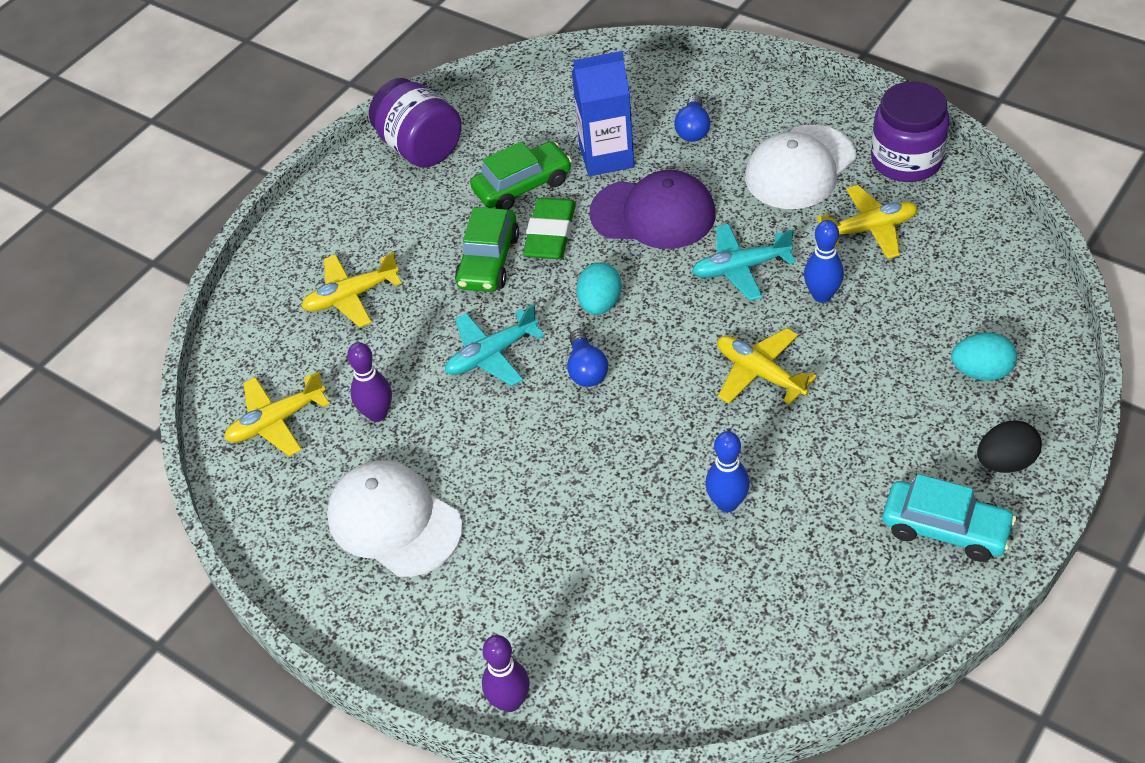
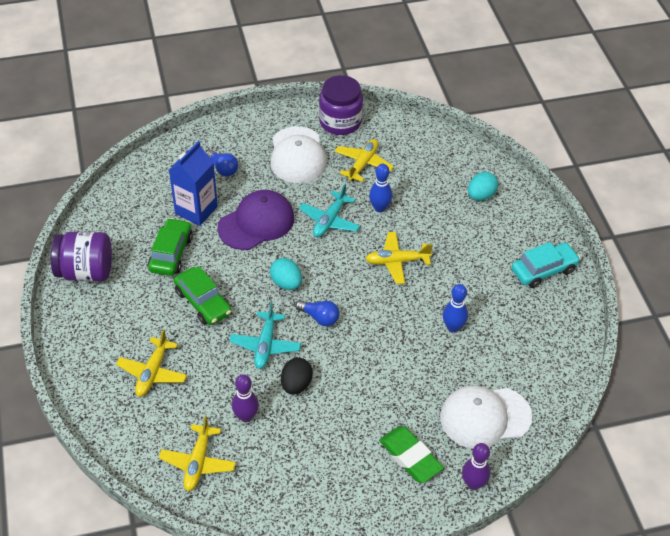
camera: 55 degrees left, 0 degrees up
white cap [327,460,463,577] -> white cap moved to [440,385,532,448]
green eraser [523,198,576,259] -> green eraser moved to [379,426,444,483]
black egg [977,420,1042,473] -> black egg moved to [281,358,313,395]

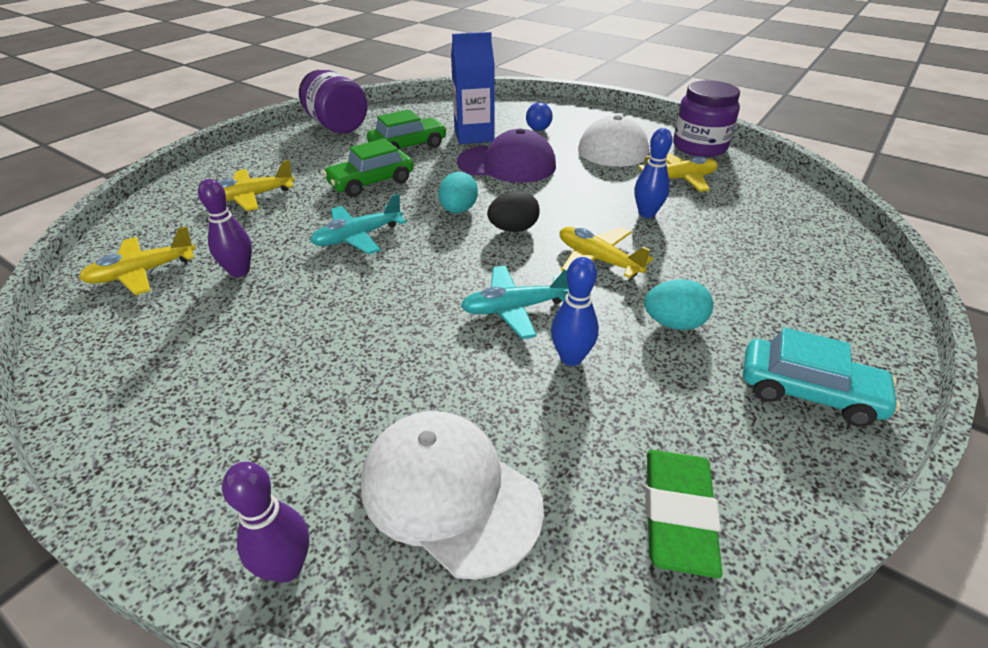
camera: 50 degrees right, 10 degrees down
green car [174,266,232,325] -> green car turned 45 degrees clockwise [323,139,414,197]
black egg [281,358,313,395] -> black egg moved to [487,190,540,232]
blue light bulb [295,300,339,326] -> none
turquoise plane [299,184,360,237] -> turquoise plane moved to [461,265,569,339]
green eraser [379,426,444,483] -> green eraser moved to [646,450,722,578]
turquoise egg [468,172,498,201] -> turquoise egg moved to [644,279,713,330]

